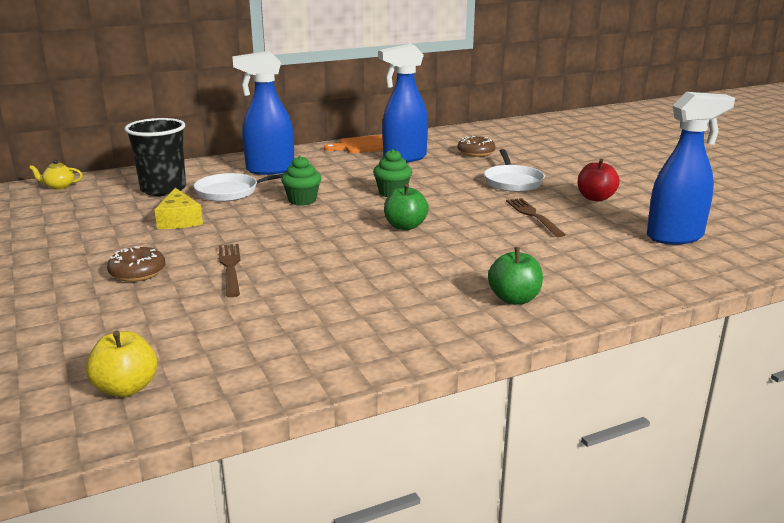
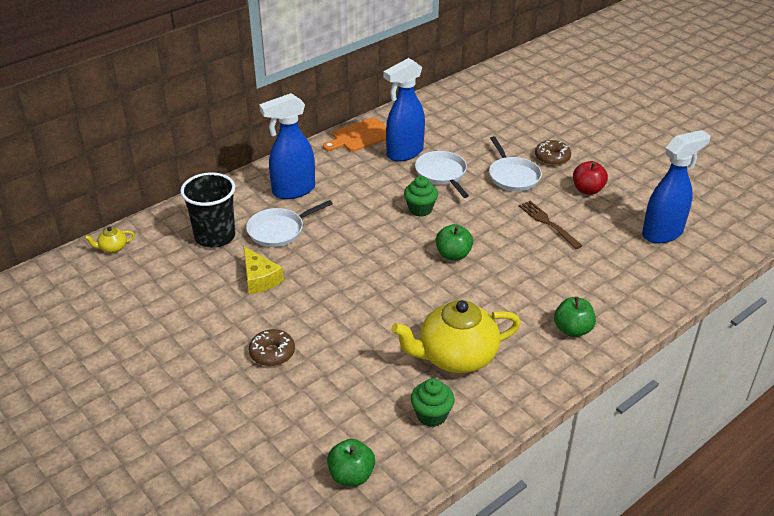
camera: 15 degrees left, 15 degrees up
yellow apple [86,331,157,397] -> green apple [327,439,375,486]
brown fork [219,244,241,297] -> none
green cupcake [281,156,321,206] -> green cupcake moved to [411,378,455,427]
brown donut [458,136,495,157] -> brown donut moved to [535,140,571,166]
none -> yellow teapot [392,300,521,373]
none -> white pan [415,151,469,198]

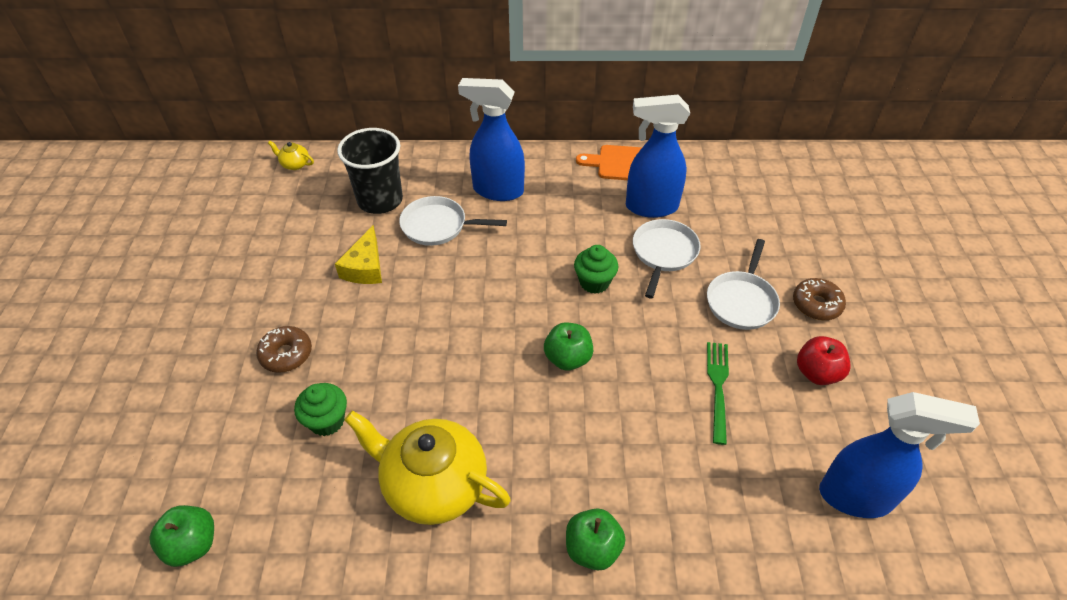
camera: 40 degrees right, 10 degrees up
green cupcake [411,378,455,427] -> green cupcake moved to [294,383,347,436]
brown fork [519,201,582,249] -> green fork [707,342,729,445]

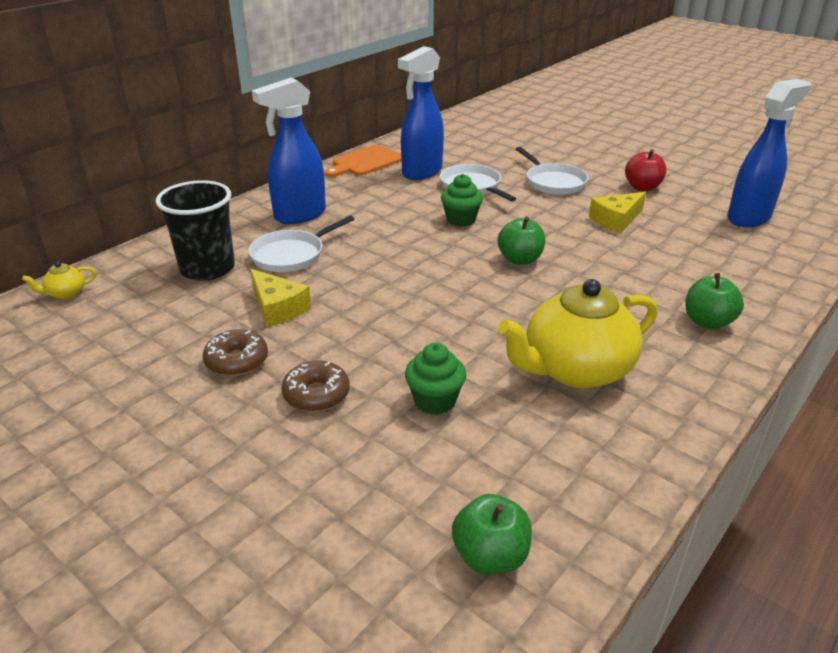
camera: 50 degrees left, 15 degrees down
green fork [707,342,729,445] -> yellow cheese [589,192,646,233]
brown donut [793,278,846,320] -> brown donut moved to [203,329,268,376]

